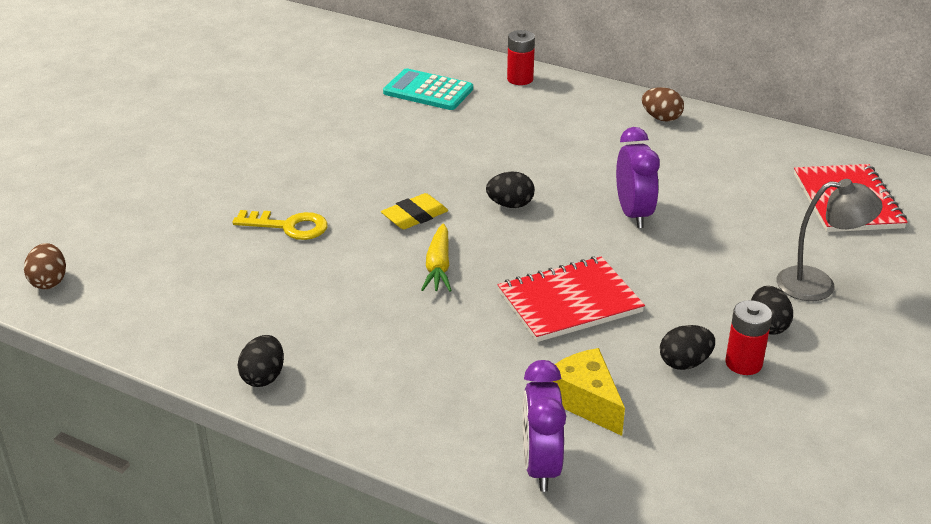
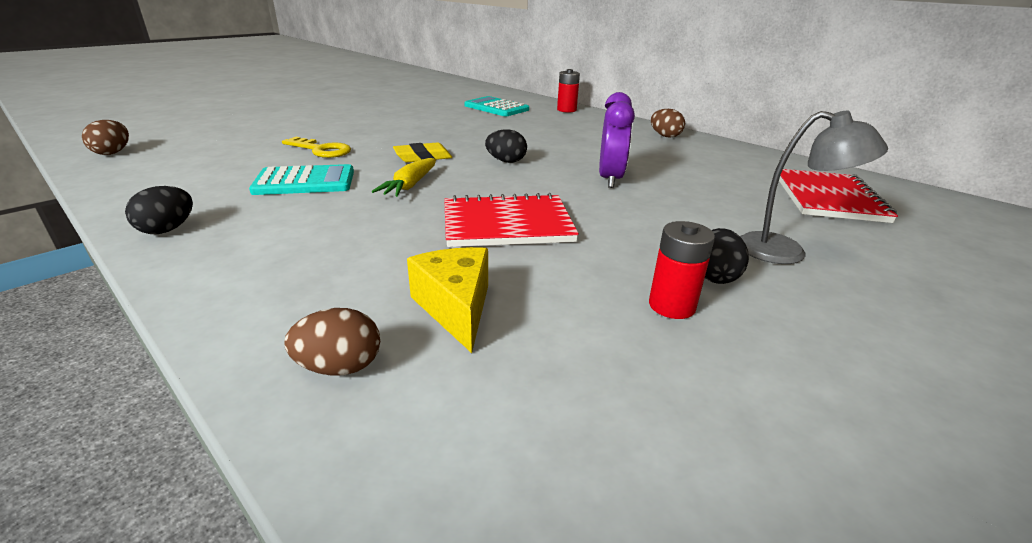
camera: 15 degrees right, 5 degrees down
purple clock [523,360,566,492] -> brown egg [285,308,380,376]
black egg [660,325,715,370] -> none
none -> turquoise calculator [249,164,354,195]

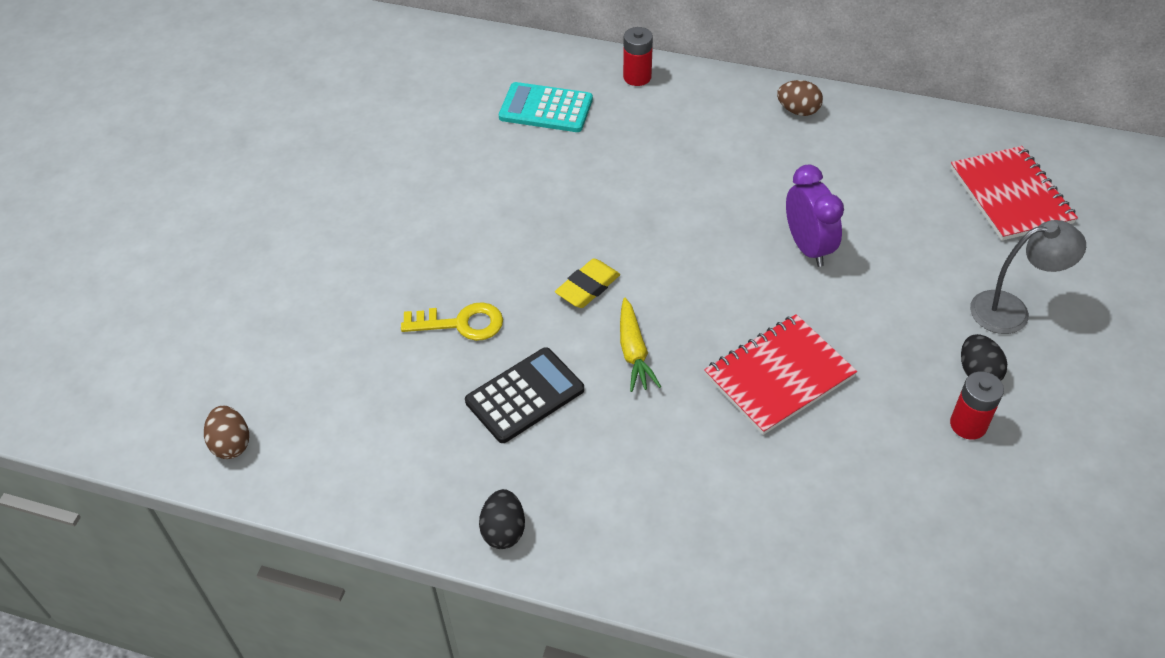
camera: 25 degrees left, 20 degrees up
turquoise calculator [249,164,354,195] -> black calculator [465,347,584,443]
brown egg [285,308,380,376] -> none
yellow cheese [407,247,488,353] -> none
black egg [485,130,527,163] -> none

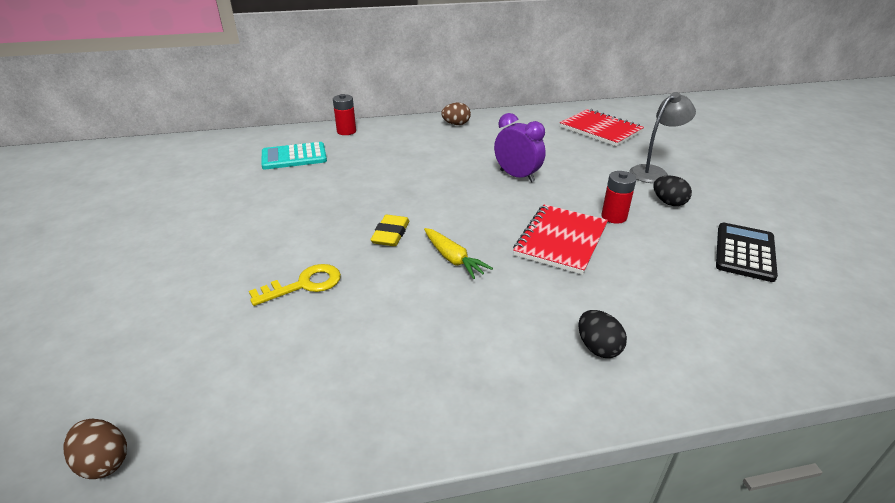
camera: 30 degrees left, 15 degrees down
black calculator [465,347,584,443] -> black calculator moved to [716,223,778,282]
black egg [479,489,525,549] -> black egg moved to [579,310,627,358]
red battery [950,371,1004,440] -> red battery moved to [601,171,636,224]

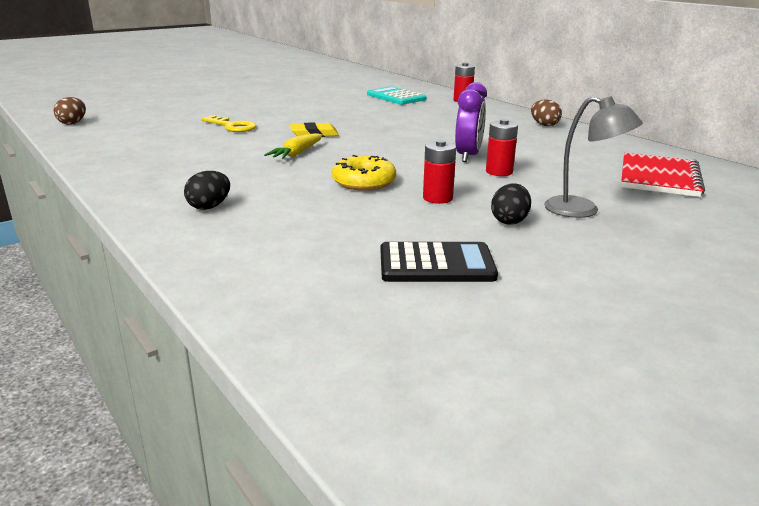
camera: 65 degrees right, 10 degrees down
red notebook [513,205,608,275] -> yellow donut [332,155,396,191]
none -> red battery [486,119,518,176]

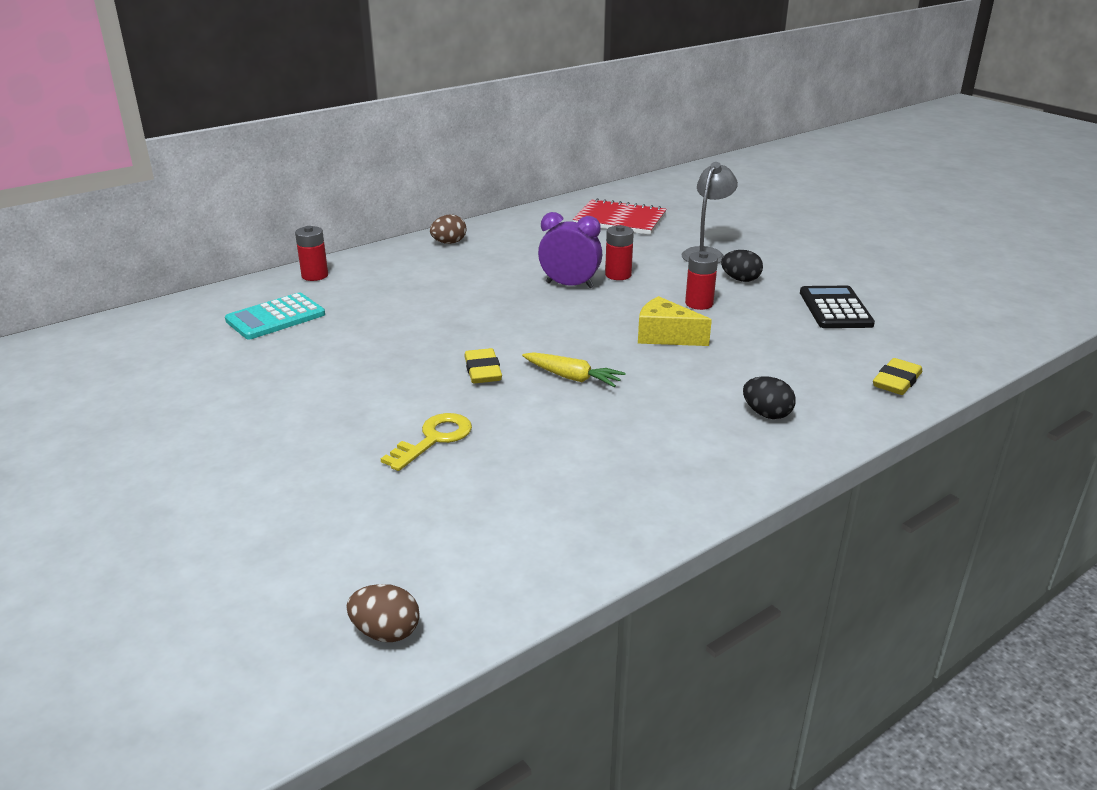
camera: 90 degrees left, 5 degrees up
yellow donut [332,155,396,191] -> yellow cheese [638,296,712,346]
none -> yellow eraser [873,358,922,395]

